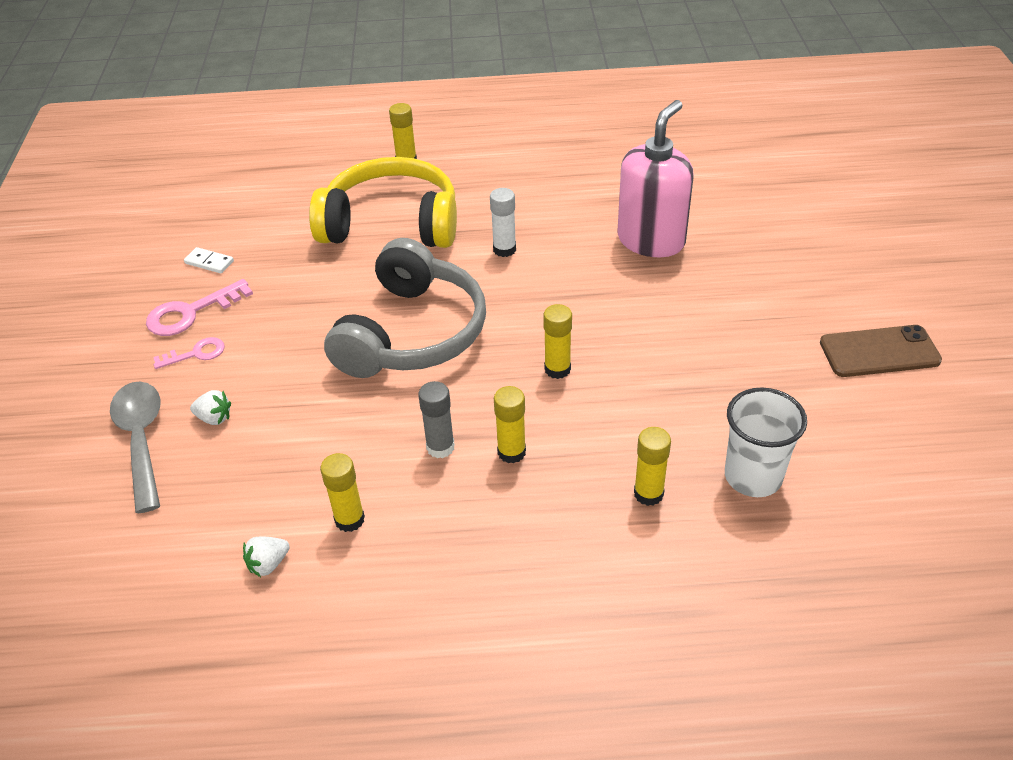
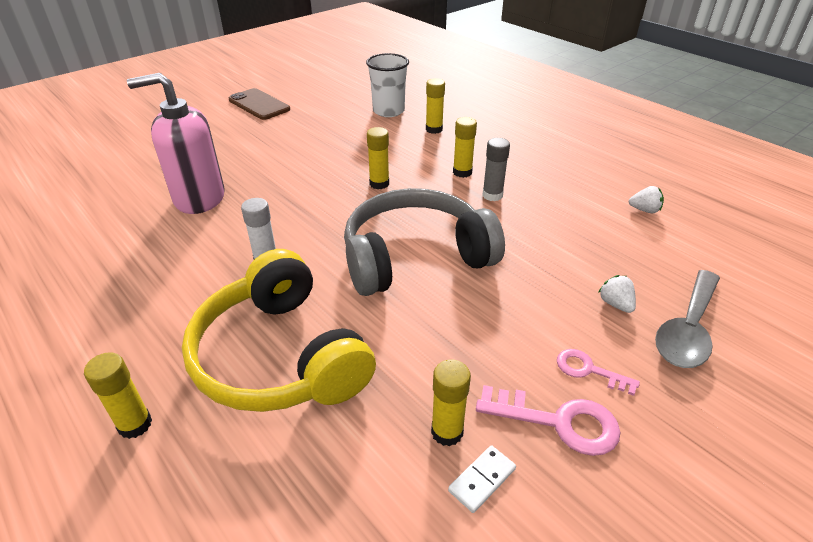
camera: 130 degrees left, 5 degrees down
white domino [184,247,234,273] -> white domino turned 60 degrees clockwise [448,445,516,513]
yellow glue stick [320,453,365,532] -> yellow glue stick moved to [431,359,471,446]

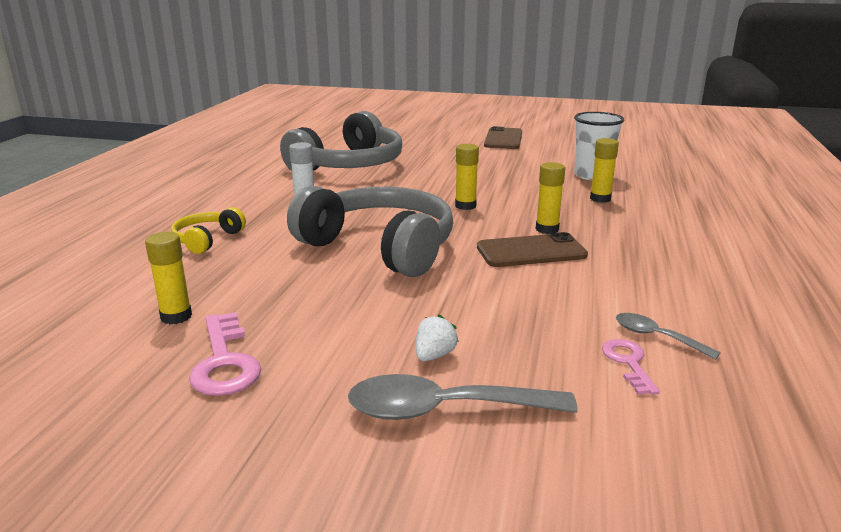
camera: 55 degrees right, 15 degrees down
yellow glue stick [84,352,152,439] -> none
pink soap dispenser [127,73,225,214] -> grey headphones [280,111,402,171]
yellow headphones [182,249,376,412] -> yellow headphones [171,207,246,254], size x0.46
white domino [448,445,516,513] -> none
grey glue stick [483,138,510,201] -> brown phone [477,232,588,267]
pink key [557,349,640,396] -> pink key moved to [602,339,660,395]
white strawberry [629,186,664,213] -> grey spoon [616,313,721,360]

